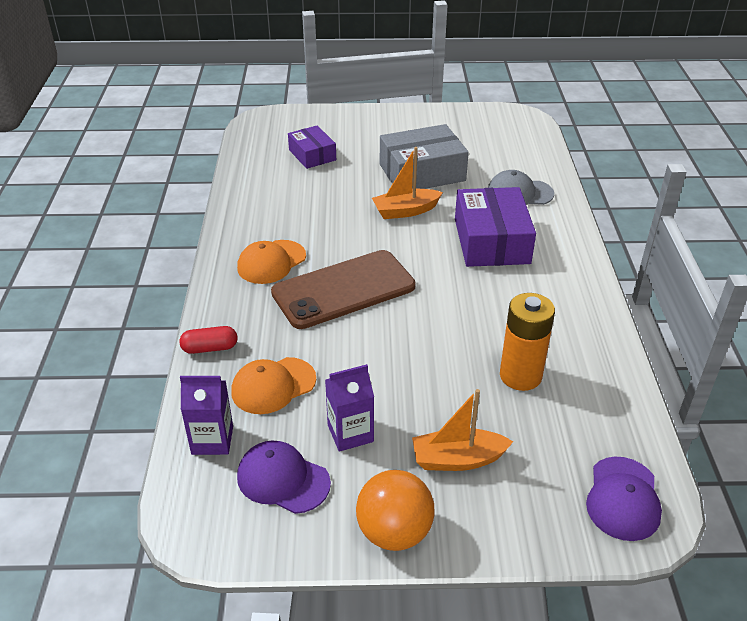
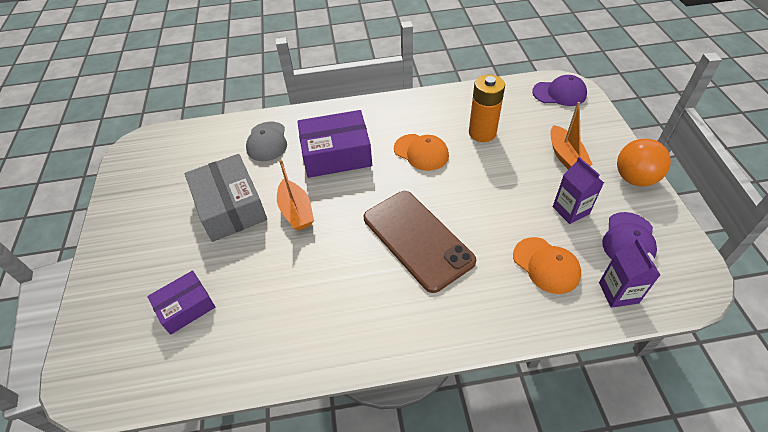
camera: 95 degrees left, 10 degrees up
red capsule [179,326,238,354] -> none
orange cap [237,240,306,284] -> orange cap moved to [394,134,449,171]

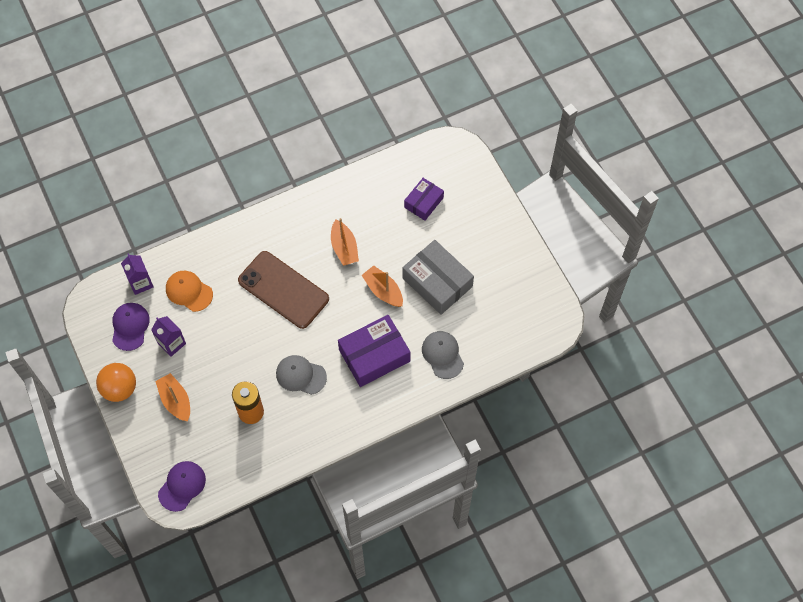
camera: 160 degrees right, 15 degrees up
orange cap [394,134,449,171] -> grey cap [276,355,327,395]
purple cap [532,75,587,106] -> purple cap turned 135 degrees clockwise [158,461,206,512]
none -> orange boat [331,218,359,266]

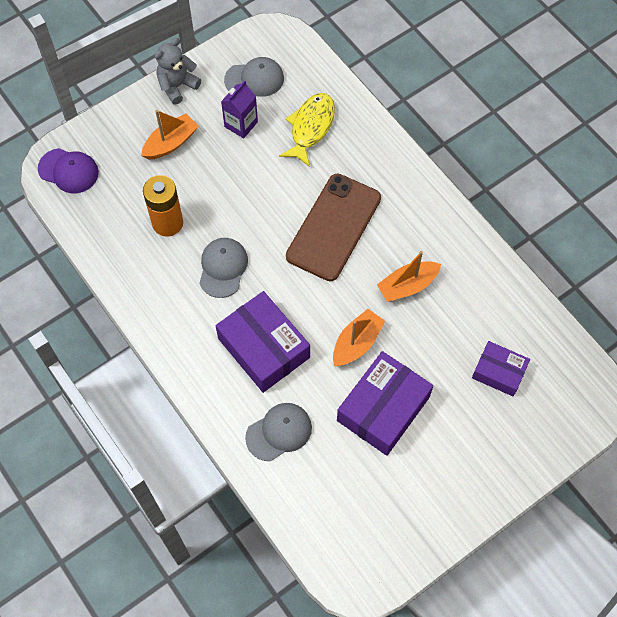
camera: 80 degrees right, 0 degrees up
orange ball [96,363,136,402] -> grey teddy bear [155,38,201,104]
purple cap [112,303,150,351] -> grey cap [224,57,284,97]
purple carton [121,253,154,295] -> none
orange cap [166,271,213,312] -> yellow fish [279,93,335,167]
grey box [402,240,474,315] -> purple box [337,351,433,456]

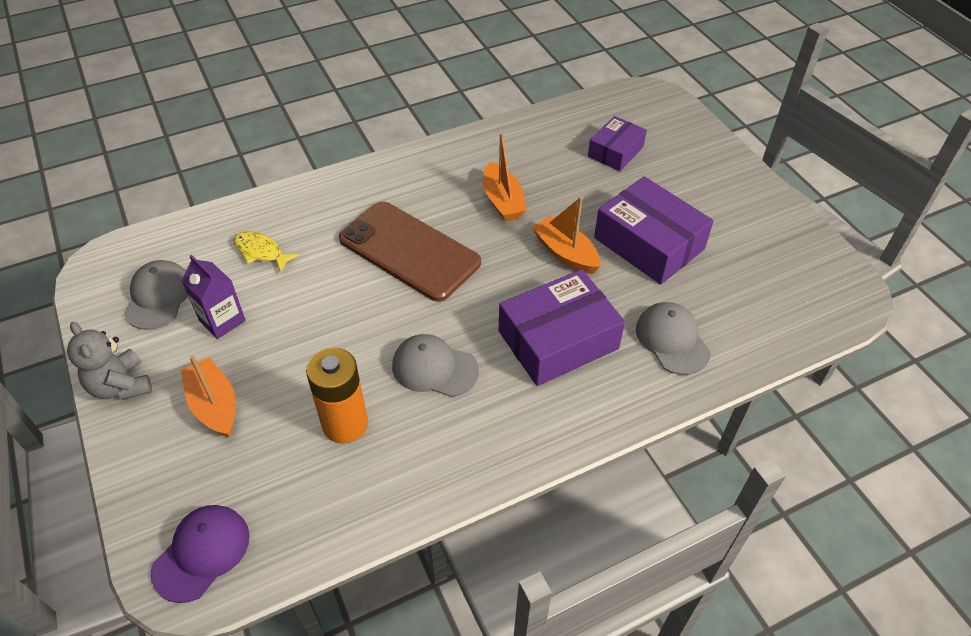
camera: 80 degrees left, 15 degrees down
yellow fish [279,93,335,167] -> yellow fish [234,231,299,272], size x0.65

